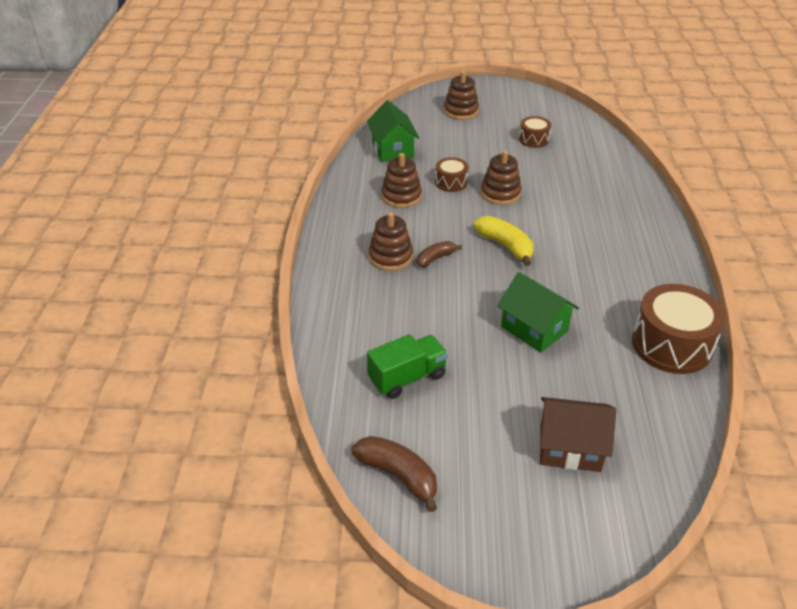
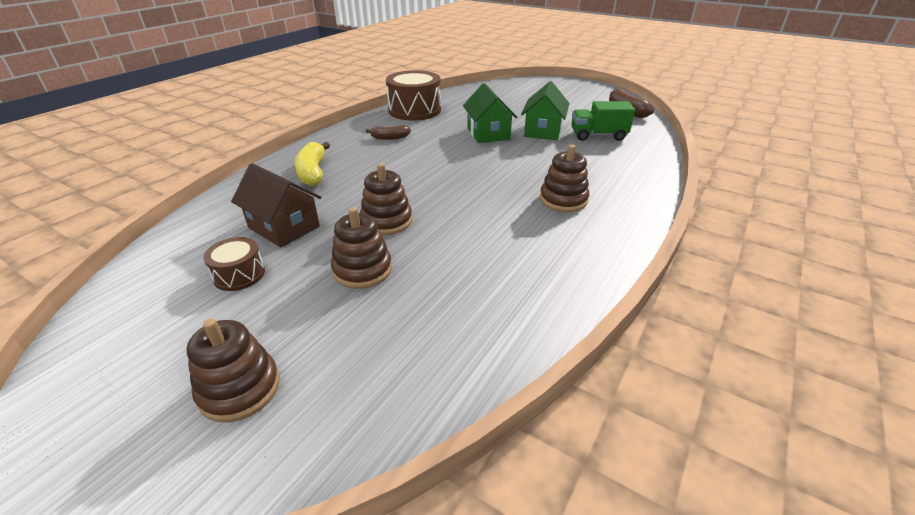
camera: 150 degrees left, 5 degrees down
green house [367,100,419,162] -> green house moved to [521,81,570,140]
brown stacking toy [381,153,422,208] -> brown stacking toy moved to [331,207,392,289]
brown banana [417,241,462,267] -> brown banana moved to [366,125,411,140]
brown drum [435,157,468,192] -> none
yellow banana [474,216,534,266] -> yellow banana moved to [294,142,330,186]
brown house [540,397,616,472] -> brown house moved to [231,163,321,247]

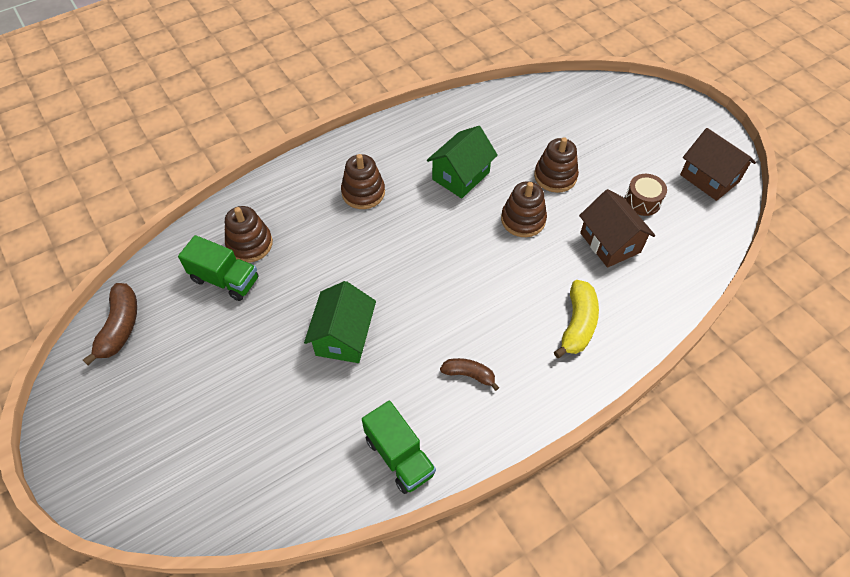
camera: 155 degrees left, 20 degrees up
brown stacking toy [187,319,280,422] -> brown stacking toy moved to [225,206,273,263]
brown drum [386,70,441,121] -> green truck [362,400,436,494]
green house [521,81,570,140] -> green house moved to [427,126,498,198]
none -> brown house [680,128,756,201]

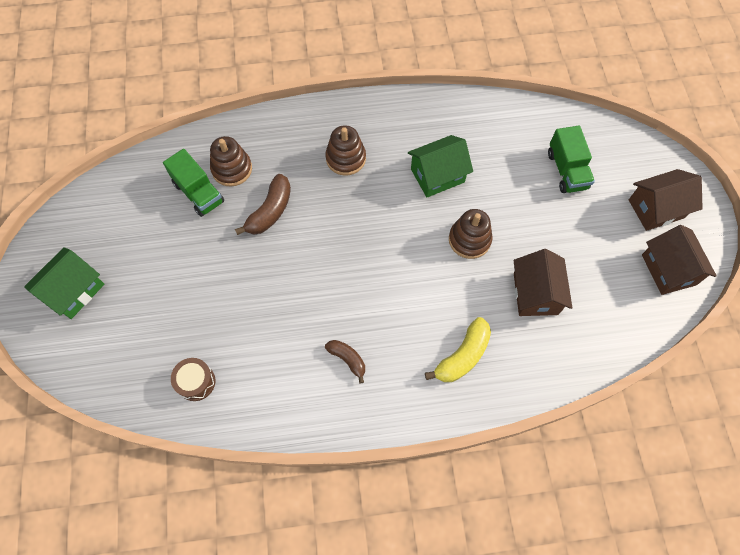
camera: 25 degrees right, 10 degrees up
brown banana [83,283,137,365] -> brown banana moved to [235,174,291,235]
green house [304,281,376,363] -> green house moved to [24,247,104,319]
green truck [362,400,436,494] -> green truck moved to [548,126,595,193]
brown stacking toy [534,137,579,193] -> none
brown drum [625,174,667,216] -> brown drum moved to [171,358,215,401]
none -> brown house [629,169,703,231]

